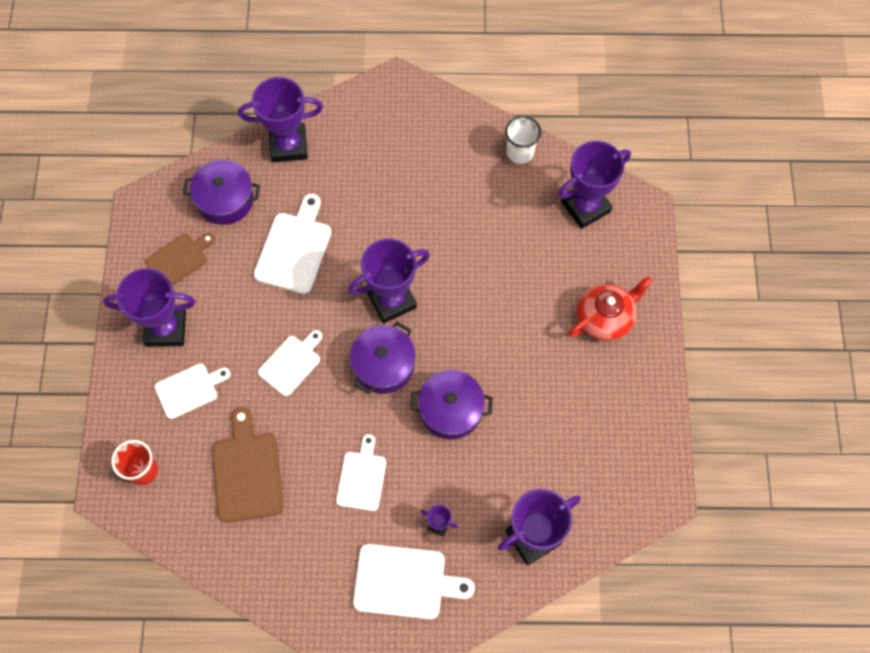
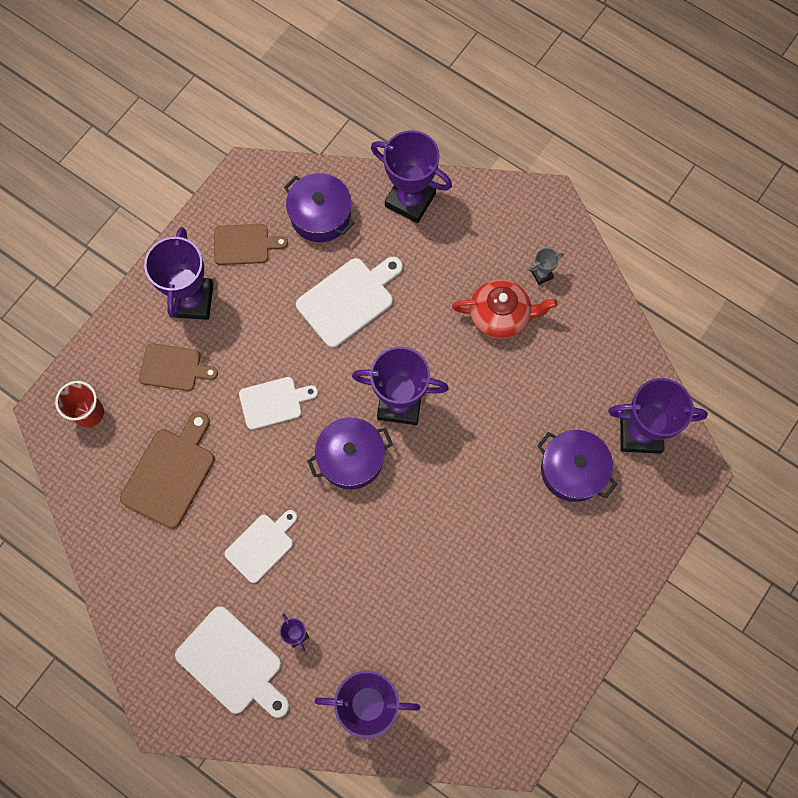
camera: 35 degrees right, 5 degrees up
purple trophy [103,268,196,347] -> purple trophy turned 60 degrees clockwise [144,227,213,320]
white cutting board [154,364,231,419] -> brown cutting board [139,343,218,391]
purple pot [410,370,493,439] -> purple pot moved to [537,430,617,502]
white cup [505,116,541,164] -> none
red teapot [568,276,653,341] -> red teapot moved to [452,279,557,339]
none -> grey trophy [529,248,564,285]

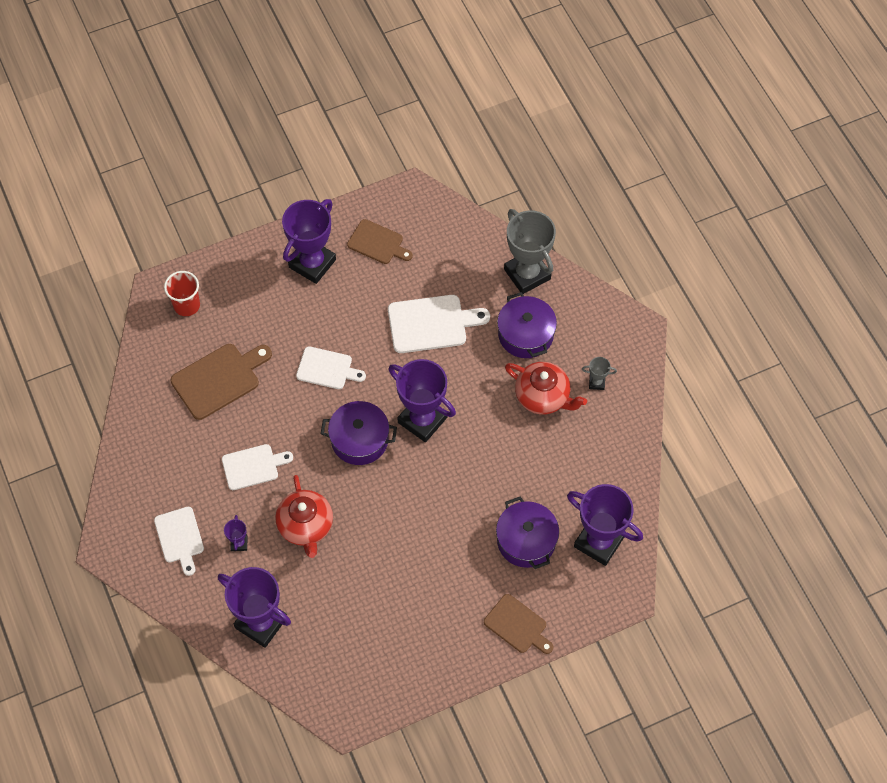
camera: 30 degrees right, 10 degrees down
brown cutting board [139,343,218,391] -> brown cutting board moved to [484,594,553,654]
white cutting board [175,606,289,718] -> white cutting board [154,507,204,576], size x0.67
purple pot [284,173,355,242] -> purple pot moved to [497,292,557,358]
purple trophy [371,130,452,223] -> grey trophy [504,209,556,294]
none -> red teapot [275,475,333,558]

